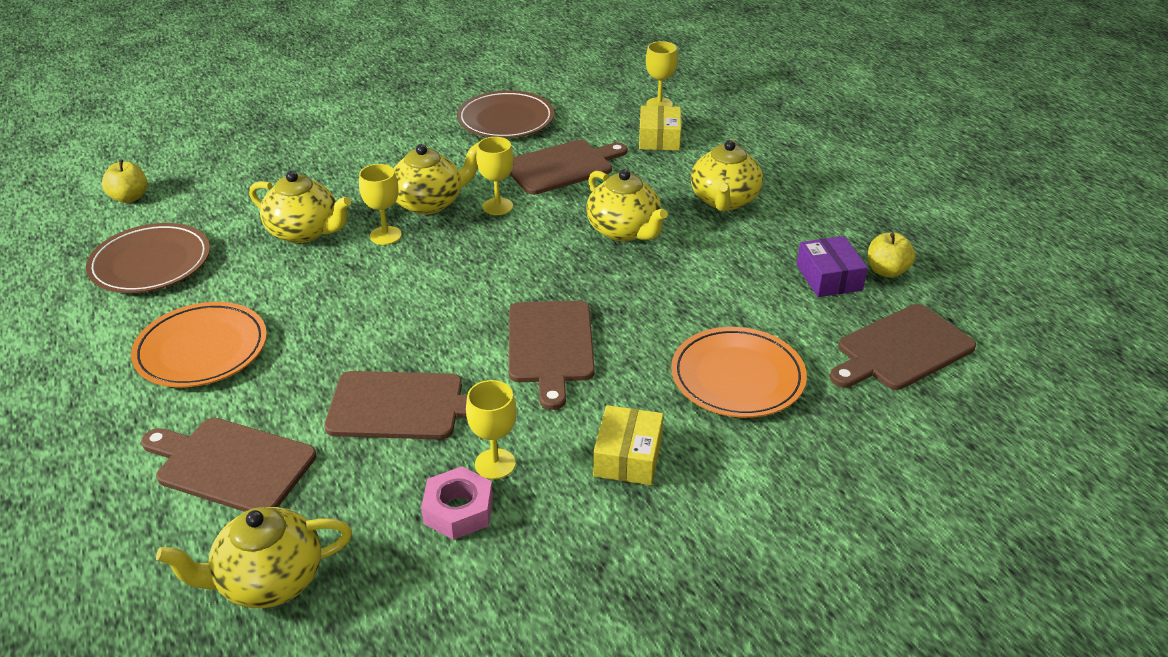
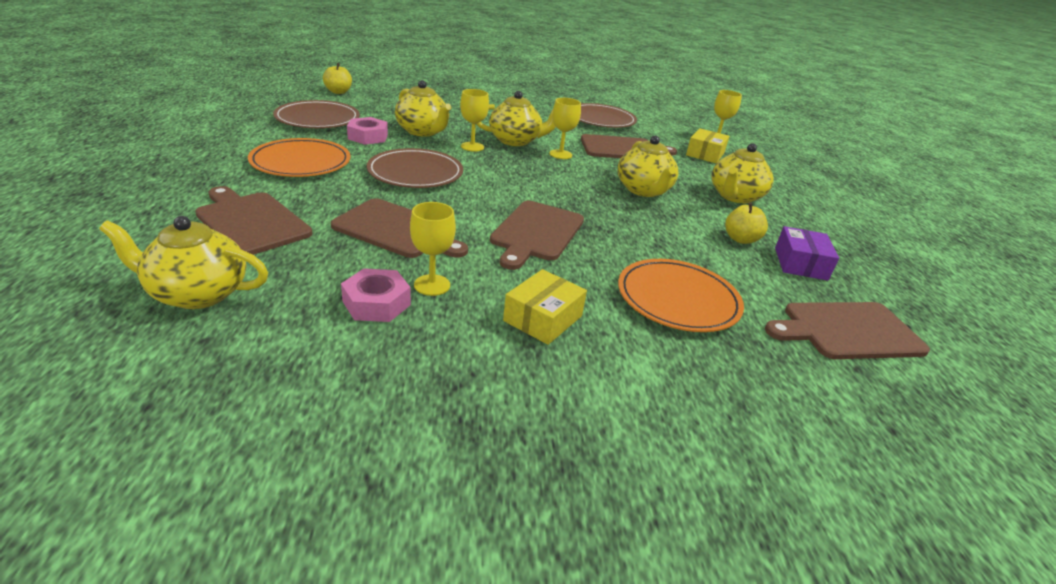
camera: 20 degrees right, 5 degrees down
yellow apple [868,232,915,278] -> yellow apple moved to [725,203,768,244]
none -> pink nut [347,117,388,145]
none -> brown plate [367,148,463,188]

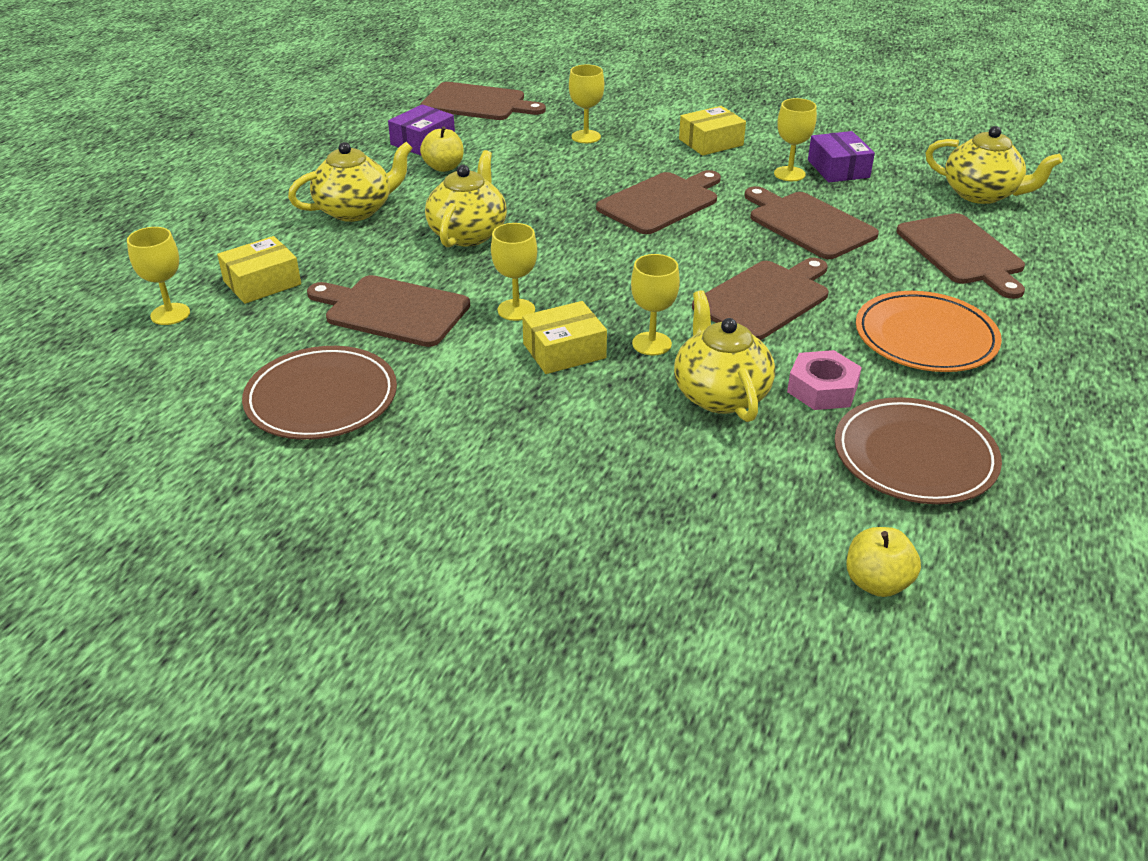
camera: 150 degrees left, 5 degrees up
pink nut [341,268,411,322] -> purple box [808,131,875,183]
brown plate [367,148,463,188] -> brown cutting board [692,258,829,340]
yellow teapot [476,91,556,146] -> yellow box [522,301,607,374]
orange plate [618,259,744,332] -> yellow goblet [569,64,604,143]

